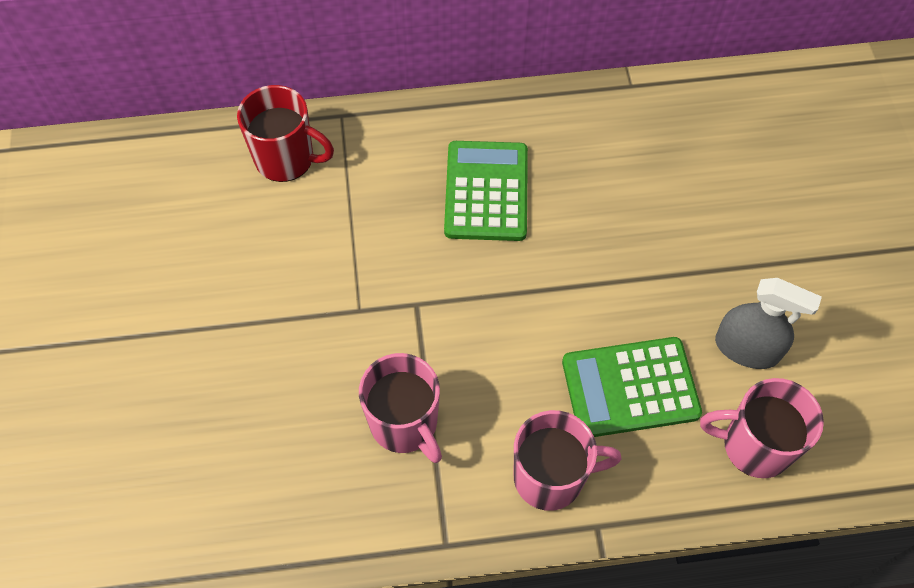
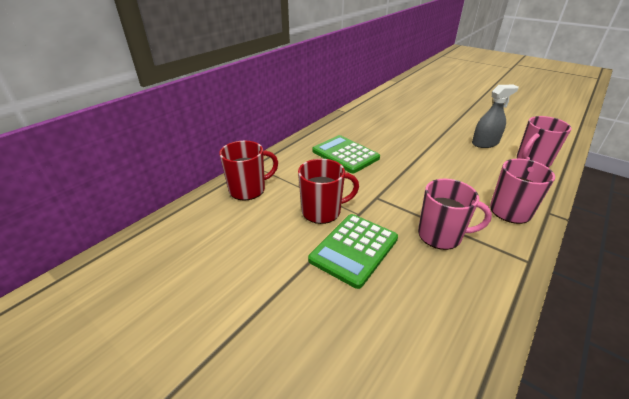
camera: 45 degrees left, 25 degrees down
green calculator [562,337,702,437] -> green calculator moved to [308,214,398,289]
none -> red mug [298,159,359,224]

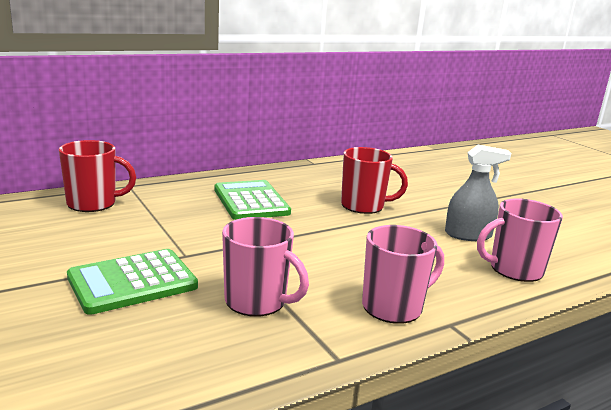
camera: 20 degrees right, 15 degrees down
red mug [298,159,359,224] -> red mug moved to [341,147,408,214]

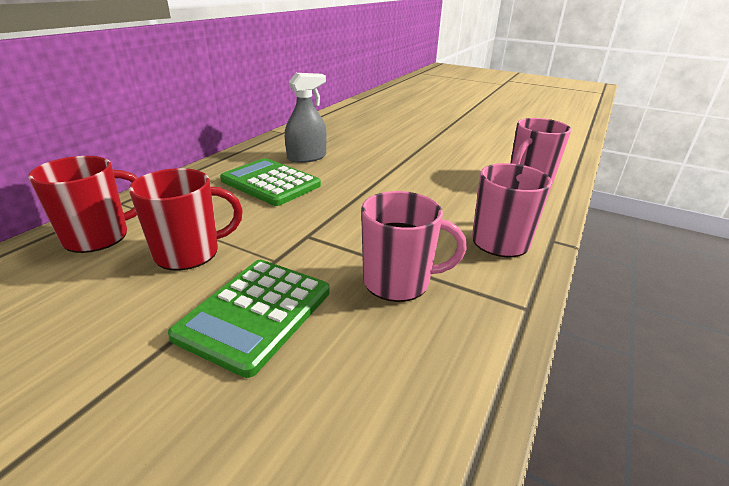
camera: 30 degrees left, 10 degrees up
red mug [341,147,408,214] -> red mug moved to [129,168,243,271]
grey spray bottle [445,145,511,241] -> grey spray bottle moved to [285,73,327,163]

